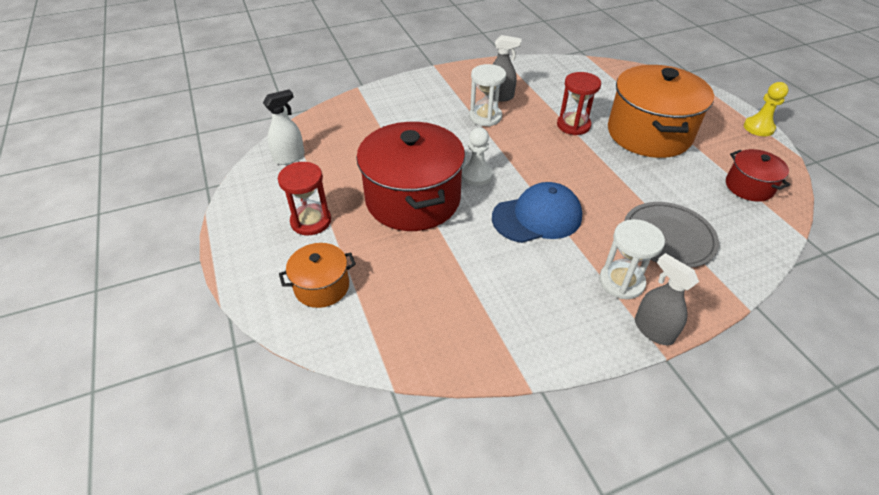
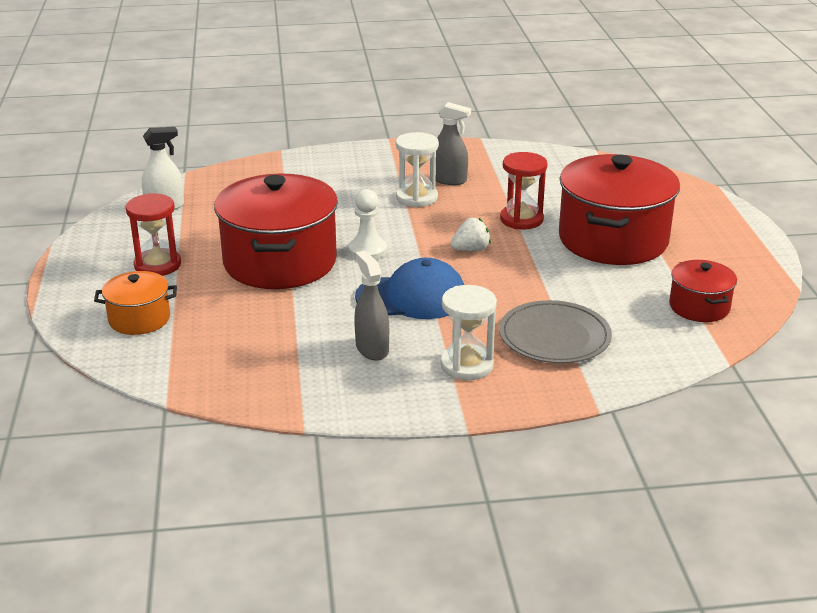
camera: 15 degrees right, 15 degrees down
orange pot [608,65,714,158] -> red pot [559,154,680,265]
grey spray bottle [635,253,699,345] -> grey spray bottle moved to [354,251,389,361]
yellow pawn [744,82,789,136] -> none
none -> white strawberry [450,218,491,251]

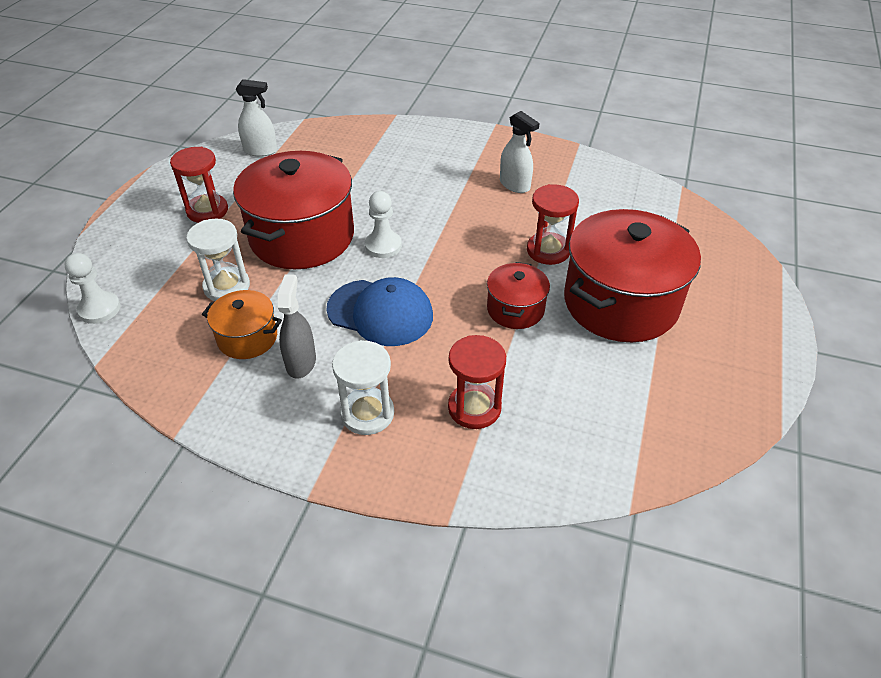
camera: 25 degrees right, 15 degrees up
orange pot [94,271,177,335] -> orange pot moved to [202,290,282,359]
white hourglass [396,132,439,207] -> white hourglass moved to [186,219,250,301]
grey spray bottle [436,102,471,185] -> white spray bottle [500,111,540,193]
white strawberry [450,218,491,251] -> none
grey plate [499,300,612,363] -> red hourglass [448,335,506,429]
red pot [669,260,737,322] -> red pot moved to [487,262,550,329]
none -> white pawn [64,253,121,324]

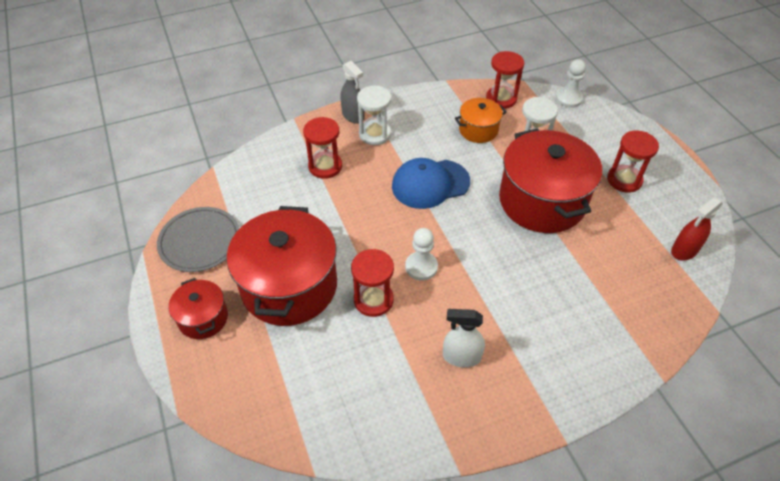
camera: 140 degrees right, 5 degrees up
white spray bottle [236,79,277,157] -> red spray bottle [671,197,723,261]
grey spray bottle [278,274,316,379] -> grey spray bottle moved to [340,61,365,124]
white pawn [365,191,402,258] -> white pawn moved to [405,228,438,281]
red pot [487,262,550,329] -> red pot moved to [169,278,228,339]
none -> grey plate [157,207,239,272]
none -> red hourglass [486,51,524,109]

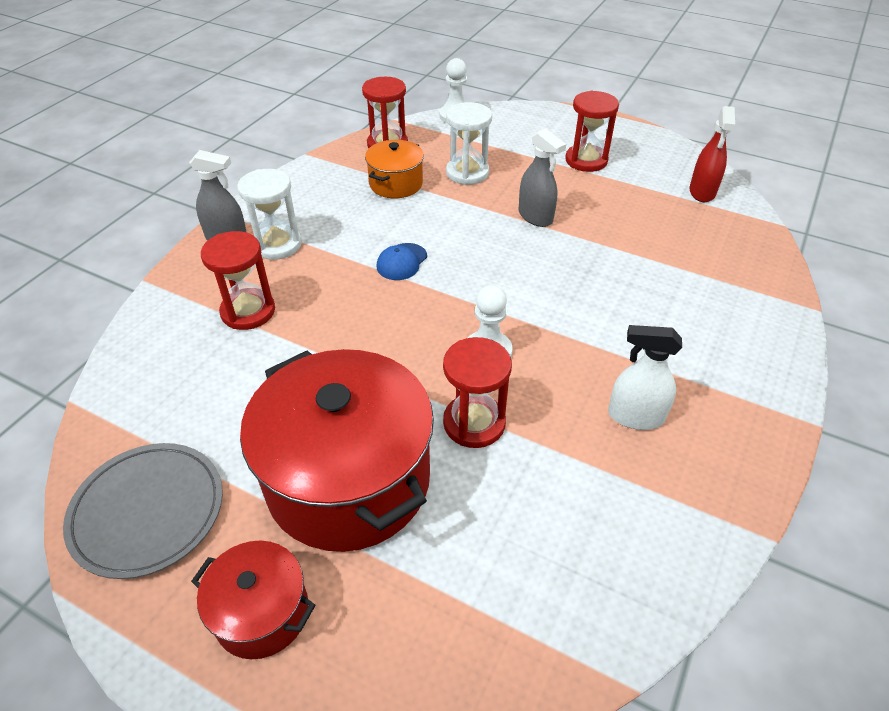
camera: 40 degrees left, 5 degrees down
blue cap [392,158,470,209] -> blue cap [377,243,427,280], size x0.51
white spray bottle [443,309,485,368] -> white spray bottle turned 45 degrees clockwise [608,325,682,430]
red pot [499,129,602,233] -> grey spray bottle [519,128,566,227]

